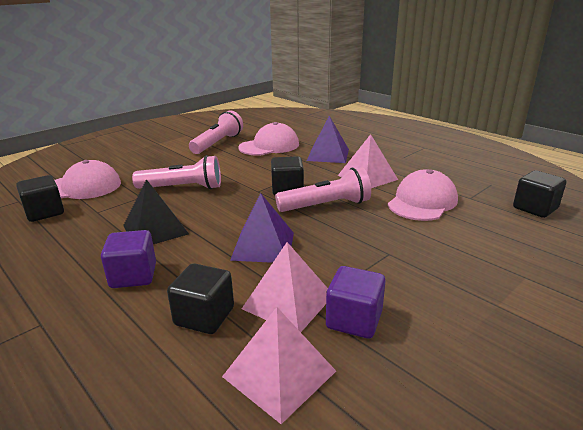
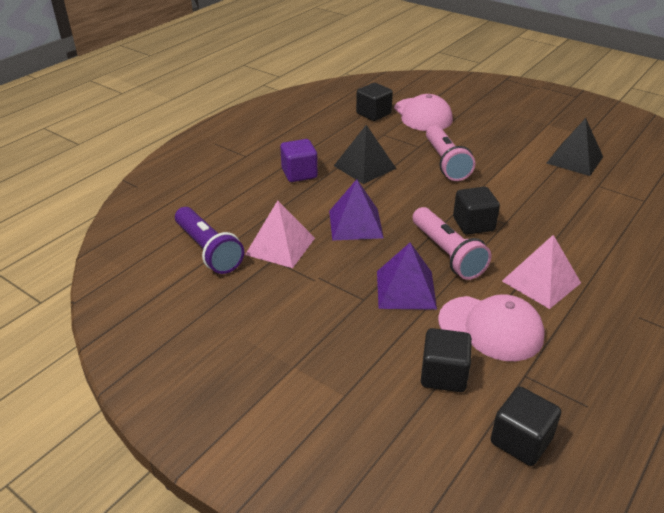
camera: 80 degrees right, 10 degrees up
black cube [167,263,234,334] -> black cube moved to [421,328,472,392]
pink flashlight [189,110,243,154] -> black pyramid [547,118,603,176]
pink pyramid [222,307,336,424] -> purple flashlight [175,207,244,274]
pink cap [238,122,299,156] -> none
purple pyramid [307,116,349,163] -> purple pyramid moved to [377,243,437,310]
purple cube [326,266,385,339] -> none

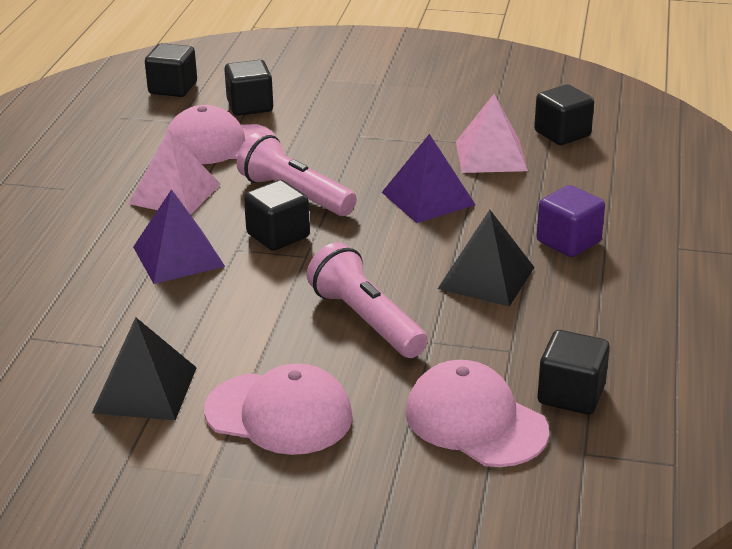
camera: 155 degrees right, 5 degrees down
purple flashlight [175,207,244,274] -> black cube [534,84,594,145]
purple pyramid [377,243,437,310] -> purple pyramid moved to [133,189,225,284]
none -> pink cap [204,364,353,455]

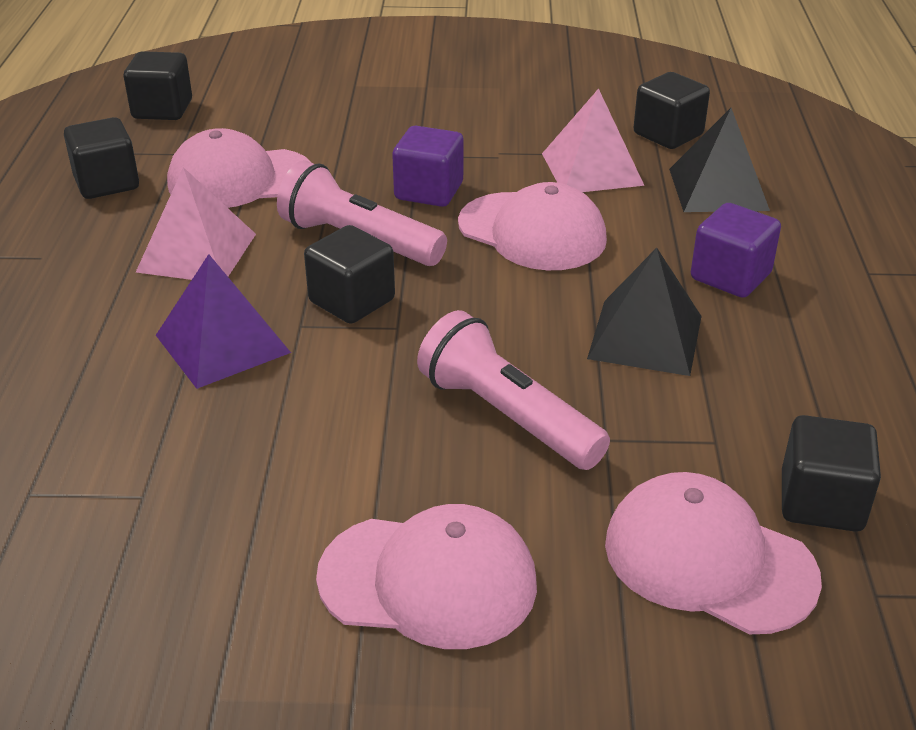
camera: 10 degrees left, 5 degrees up
black pyramid [92,317,197,420] -> black pyramid moved to [669,108,770,212]
black cube [224,60,273,116] -> black cube moved to [64,117,139,199]
purple pyramid [382,134,476,223] -> pink cap [458,182,607,270]
none -> purple cube [392,126,463,207]

